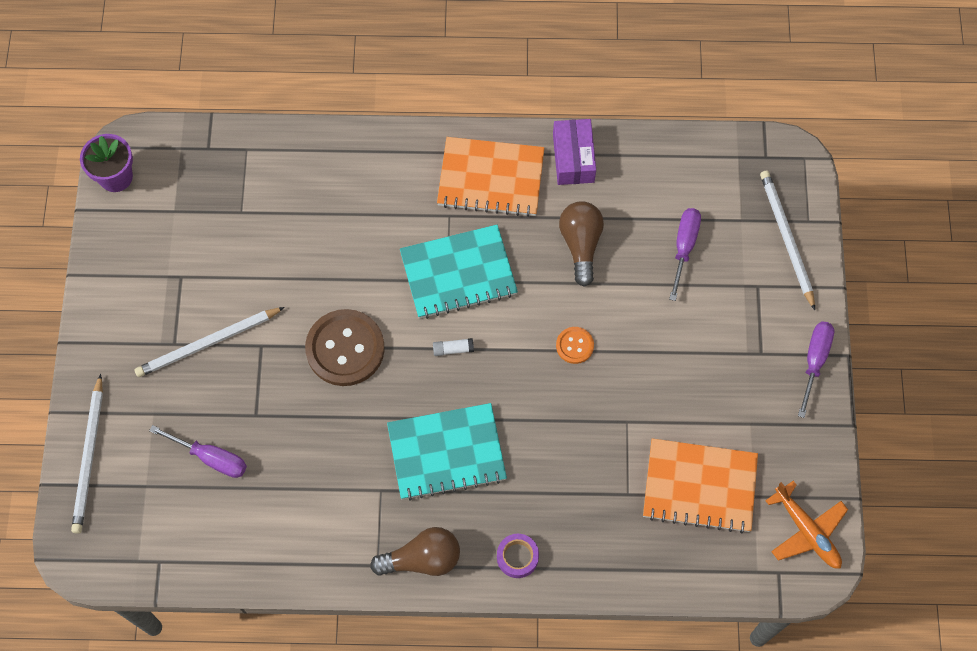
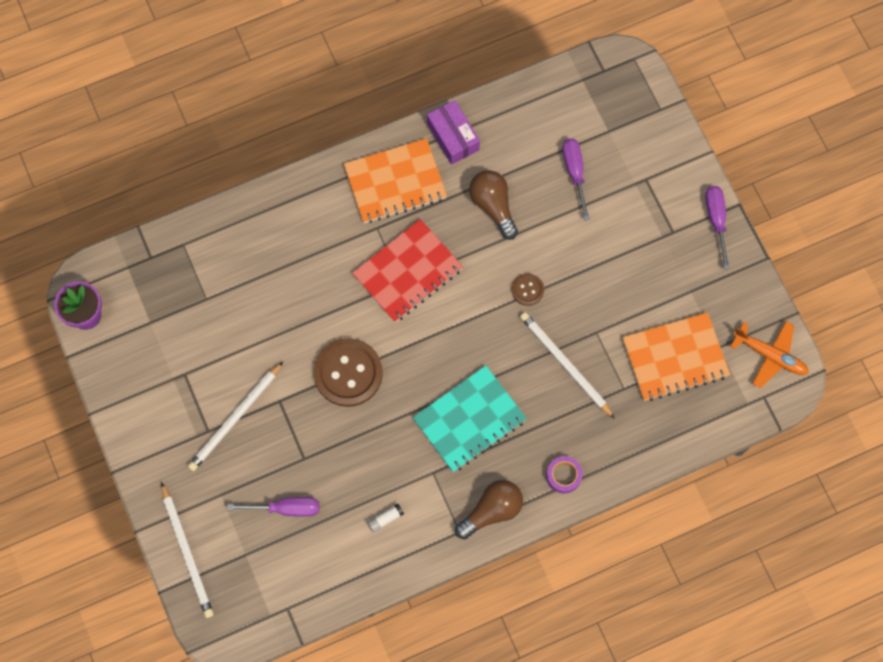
camera: 25 degrees left, 5 degrees up
turquoise notebook [400,225,518,319] -> red notebook [352,219,463,322]
white glue stick [433,338,474,356] -> white glue stick moved to [367,504,404,532]
orange button [556,327,594,364] -> brown button [512,273,544,306]
white pencil [760,171,815,310] -> white pencil moved to [520,312,615,419]

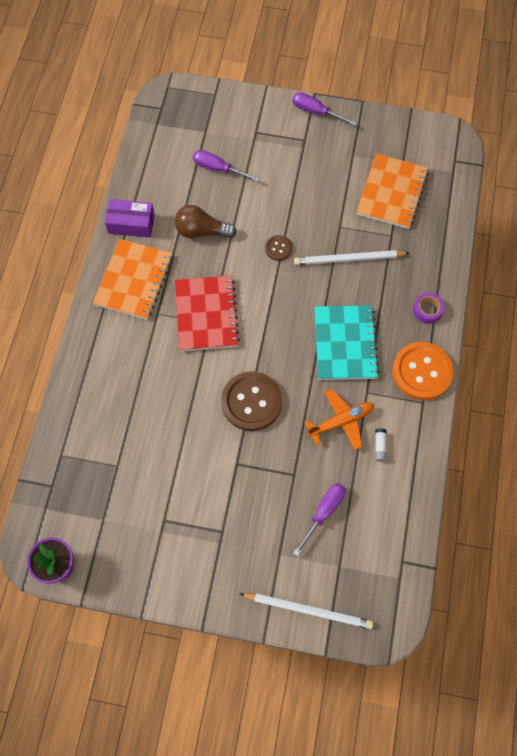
camera: 55 degrees left, 5 degrees down
white pencil [188,362,283,471] -> none
brown light bulb [455,480,523,540] -> orange button [392,342,454,400]
orange plane [730,321,809,388] -> orange plane moved to [304,389,374,450]

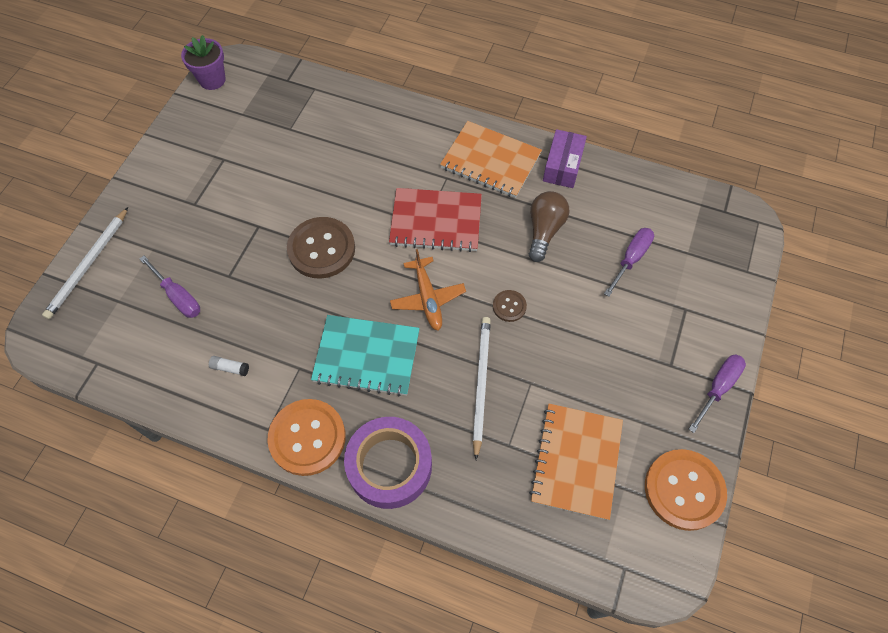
camera: 100 degrees right, 5 degrees down
orange plane [304,389,374,450] -> orange plane moved to [390,249,466,331]
orange notebook [357,153,429,229] -> orange notebook turned 75 degrees clockwise [529,404,623,520]
purple tape [413,293,445,324] -> purple tape [344,417,432,509], size x2.15
none -> orange button [645,449,727,531]

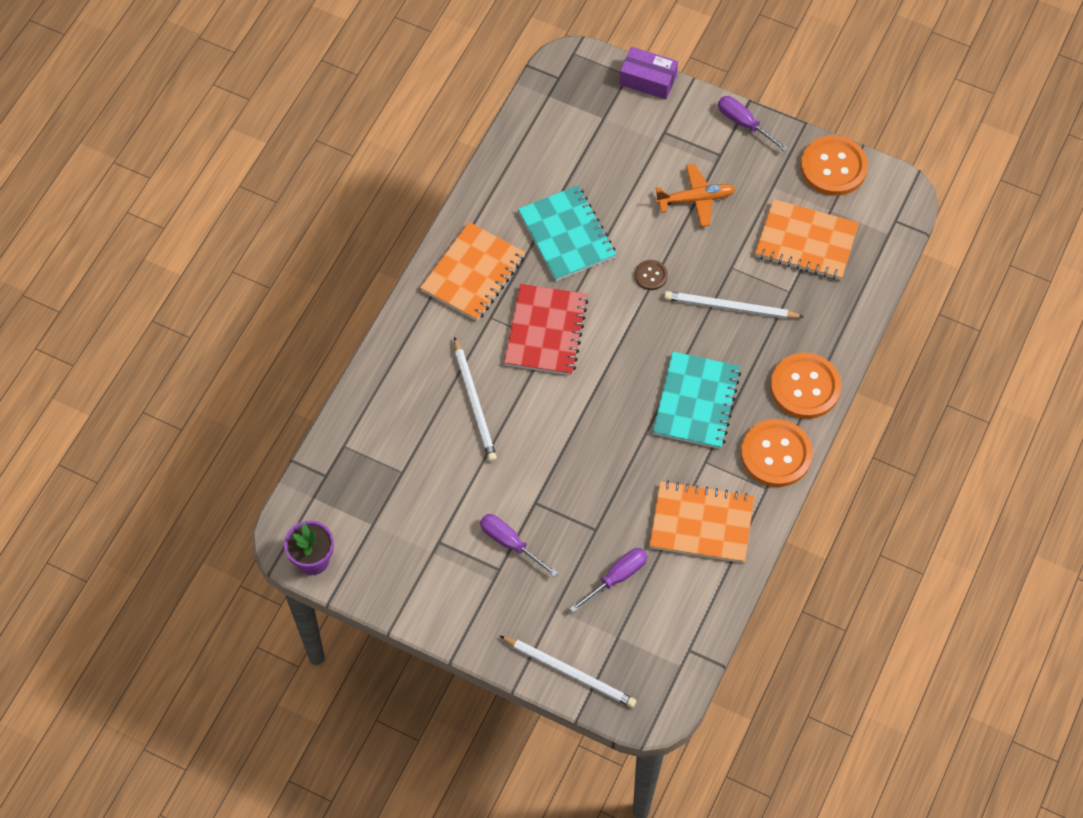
camera: 85 degrees left, 0 degrees up
white glue stick [209,356,249,376] -> orange notebook [650,481,754,563]
brown button [287,217,355,279] -> none
purple tape [344,417,432,509] -> orange button [770,353,841,419]
orange plane [390,249,466,331] -> orange plane moved to [655,164,735,227]
brown light bulb [529,191,569,262] -> turquoise notebook [518,185,616,281]
purple box [543,129,587,188] -> purple box moved to [619,47,678,99]
purple screwdriver [604,228,654,297] -> purple screwdriver moved to [480,514,558,577]
none -> white pencil [454,337,497,462]

